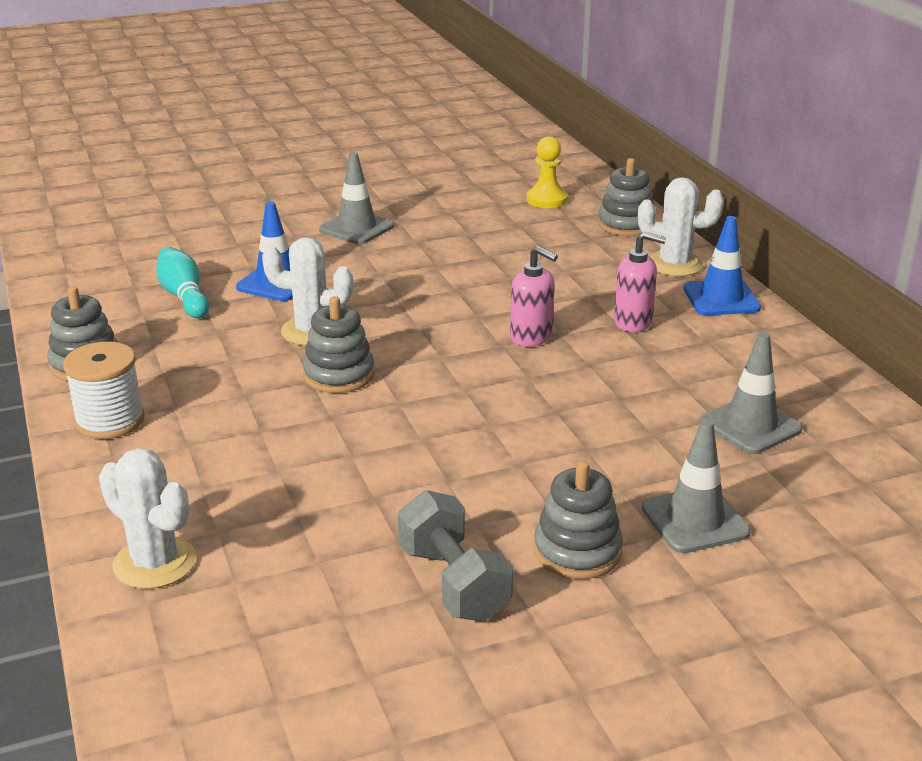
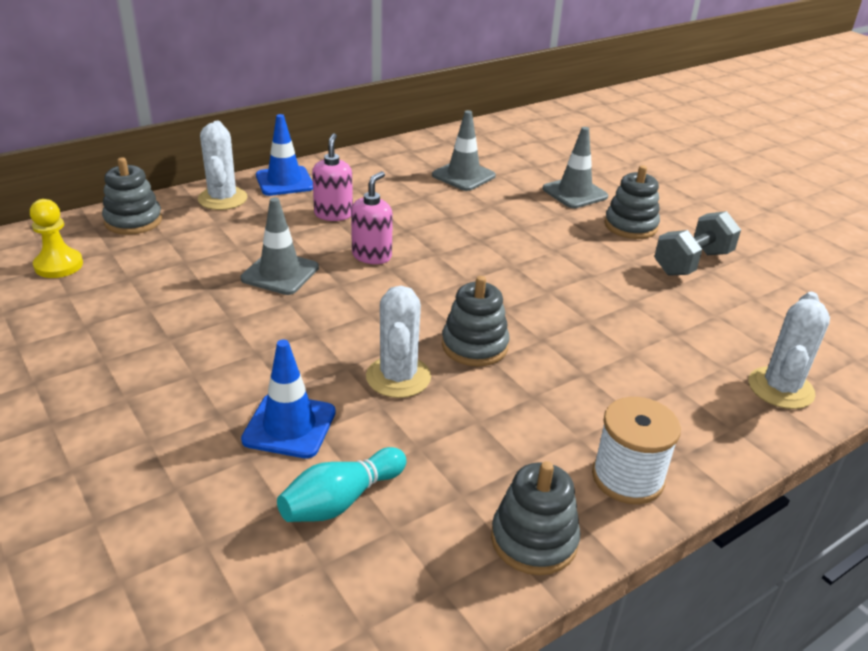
camera: 105 degrees left, 5 degrees up
grey traffic cone [319,152,394,244] -> grey traffic cone moved to [241,197,319,295]

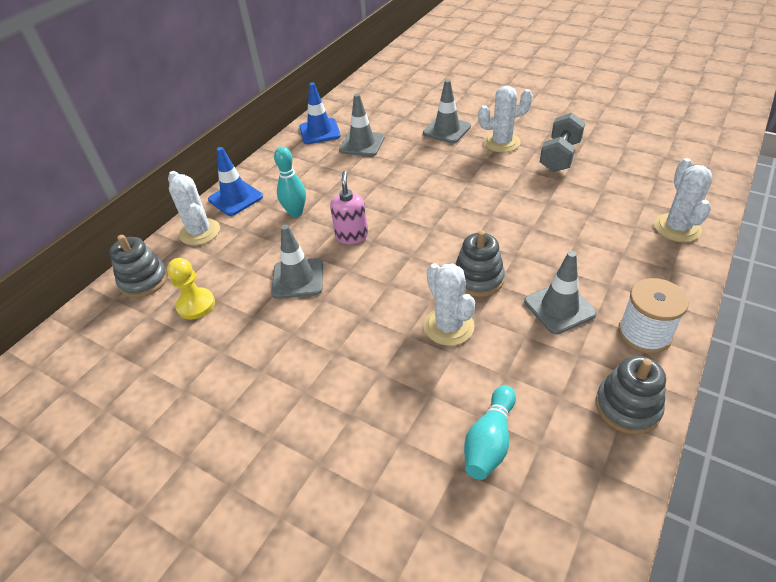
camera: 20 degrees left, 10 degrees up
yellow pawn [30,199,83,278] -> yellow pawn moved to [167,258,215,319]
blue traffic cone [241,339,336,459] -> blue traffic cone moved to [299,82,341,144]
pink soap dispenser [312,133,353,221] -> turquoise bowling pin [274,147,306,217]
grey stacking toy [604,165,660,239] -> white cactus [478,86,533,153]
none -> grey traffic cone [524,251,597,334]

